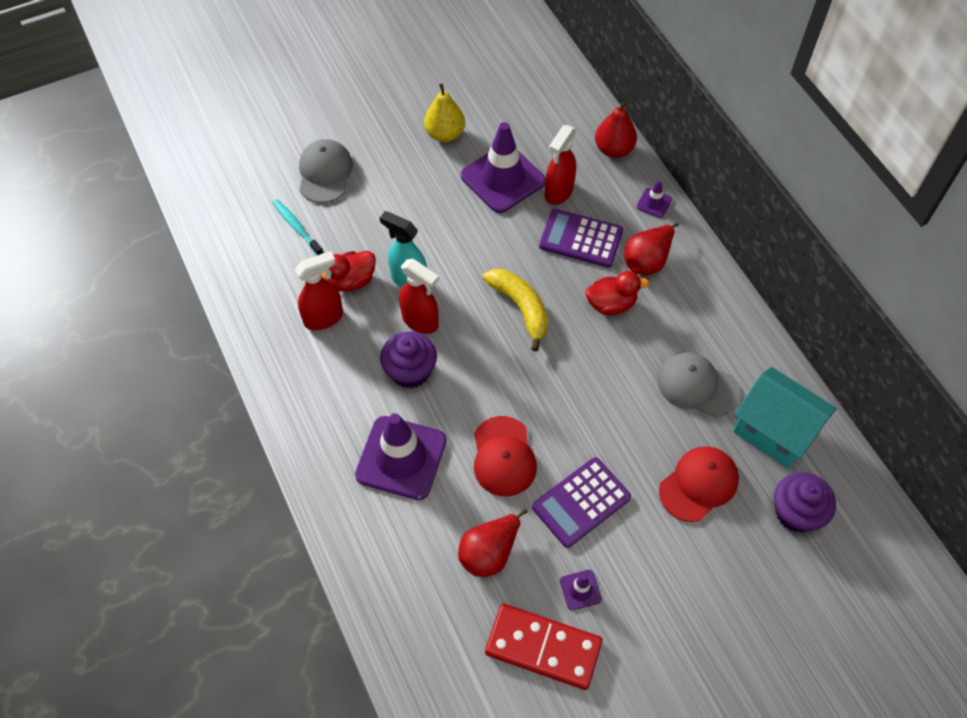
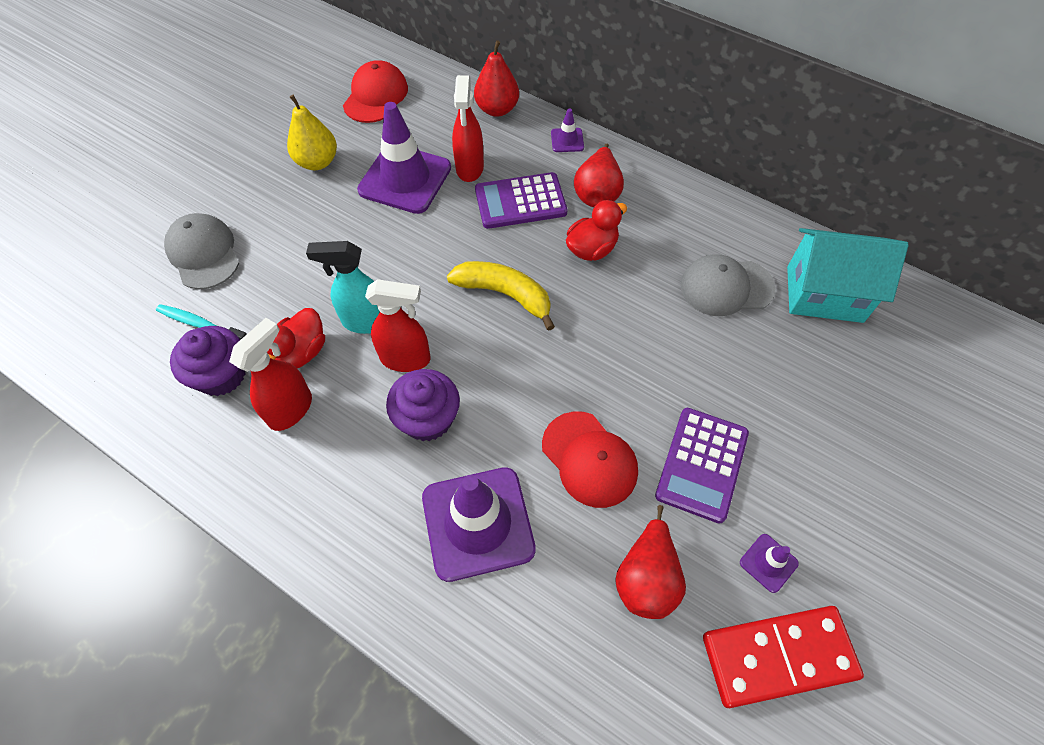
camera: 30 degrees left, 0 degrees up
red cap [659,446,739,522] -> red cap moved to [343,60,408,123]
purple cupcake [774,472,836,533] -> purple cupcake moved to [170,326,246,396]

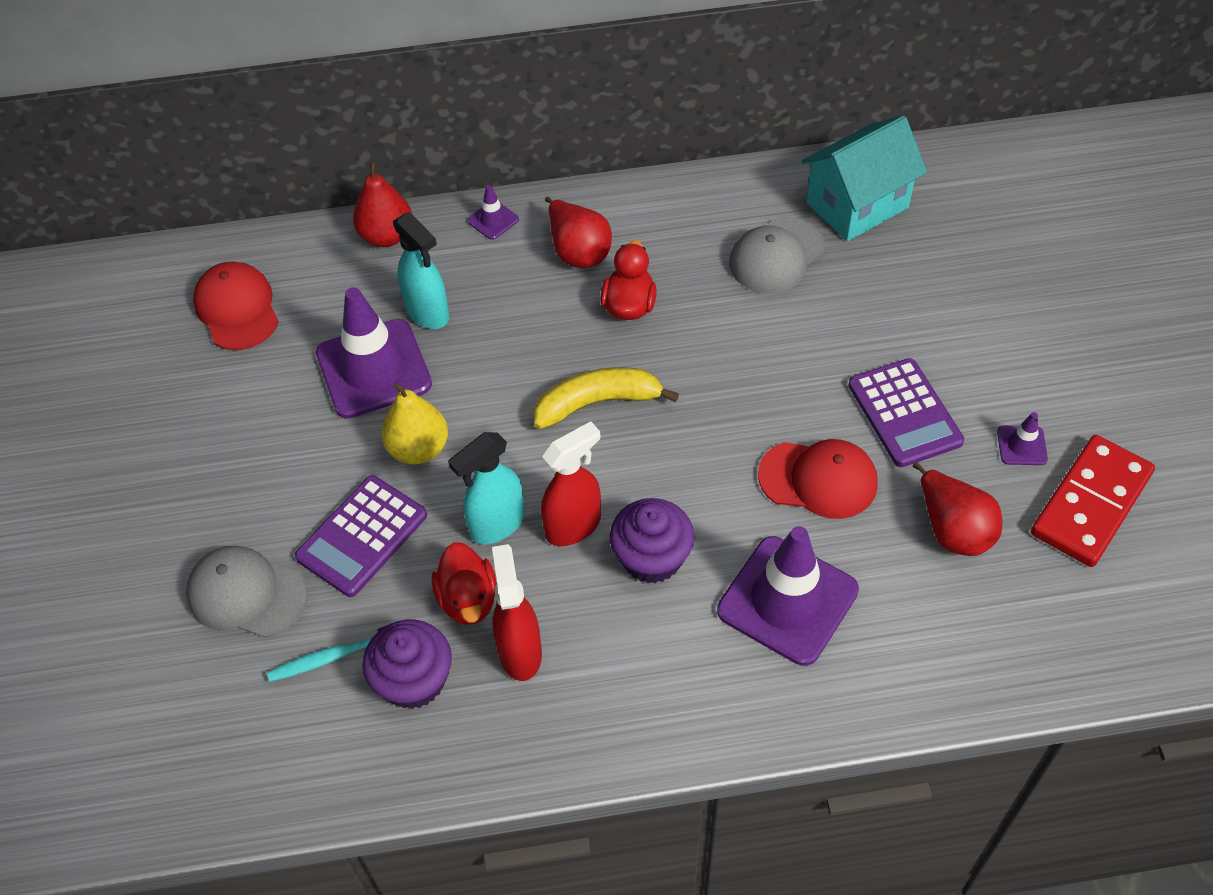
camera: 40 degrees left, 5 degrees down
yellow pear [287,95,337,170] -> yellow pear moved to [381,383,448,464]
red spray bottle [452,75,484,182] -> turquoise spray bottle [393,212,449,329]
purple calculator [475,172,567,229] -> purple calculator moved to [295,475,427,597]

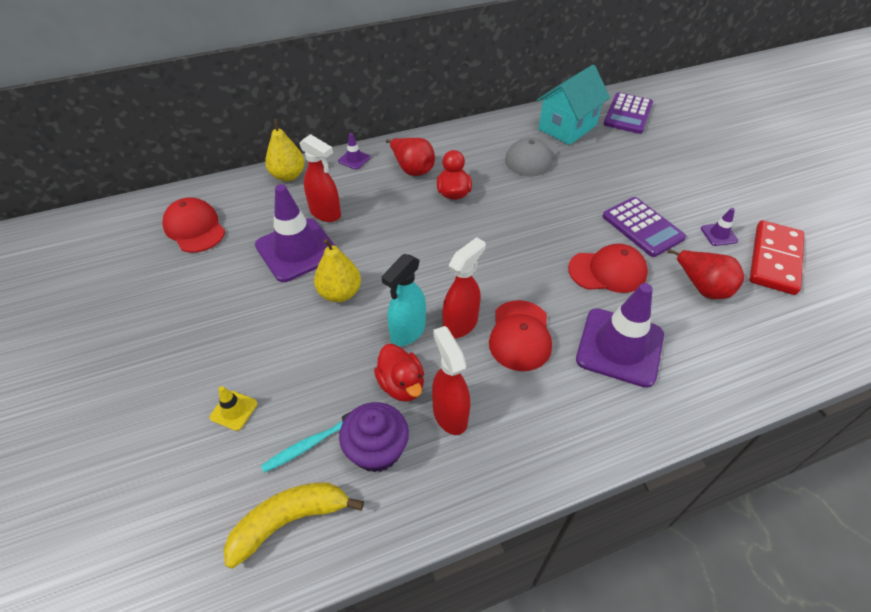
camera: 15 degrees left, 5 degrees down
grey cap [186,546,308,638] -> yellow traffic cone [209,386,257,431]
purple calculator [295,475,427,597] -> purple calculator moved to [604,93,653,134]
red pear [353,161,412,247] -> yellow pear [265,119,305,181]
turquoise spray bottle [393,212,449,329] -> red spray bottle [299,134,341,222]
yellow banana [534,367,679,429] -> yellow banana moved to [224,482,364,569]
purple cupcake [610,498,695,584] -> red cap [489,300,552,371]

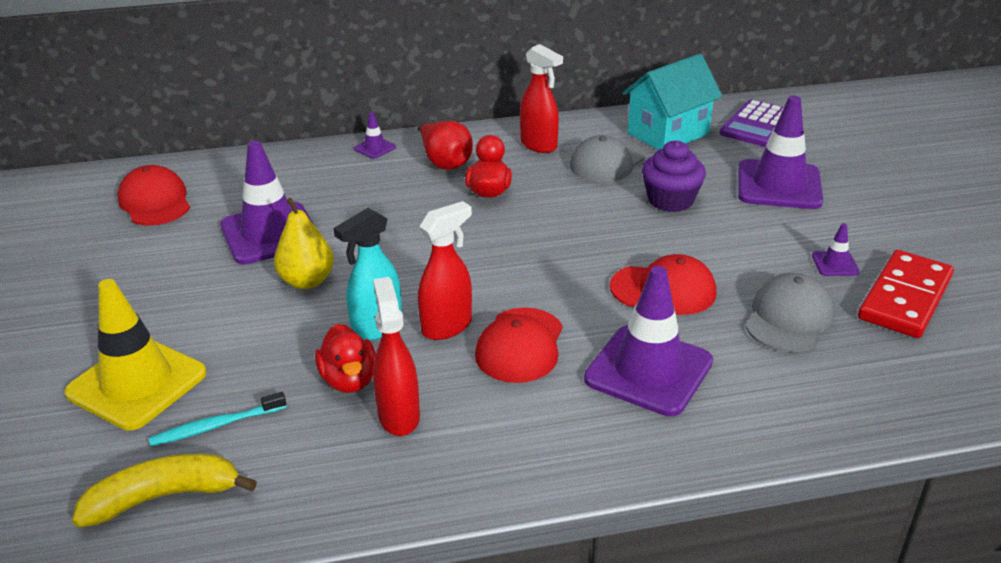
camera: 10 degrees right, 15 degrees down
yellow traffic cone [209,386,257,431] -> yellow traffic cone [64,279,207,430], size x2.30
yellow pear [265,119,305,181] -> none
red spray bottle [299,134,341,222] -> red spray bottle moved to [520,44,563,153]
purple cupcake [339,402,409,473] -> purple cupcake moved to [642,140,706,212]
purple calculator [603,197,686,257] -> none
red pear [667,249,745,299] -> grey cap [746,273,834,352]
none -> purple traffic cone [738,96,823,209]

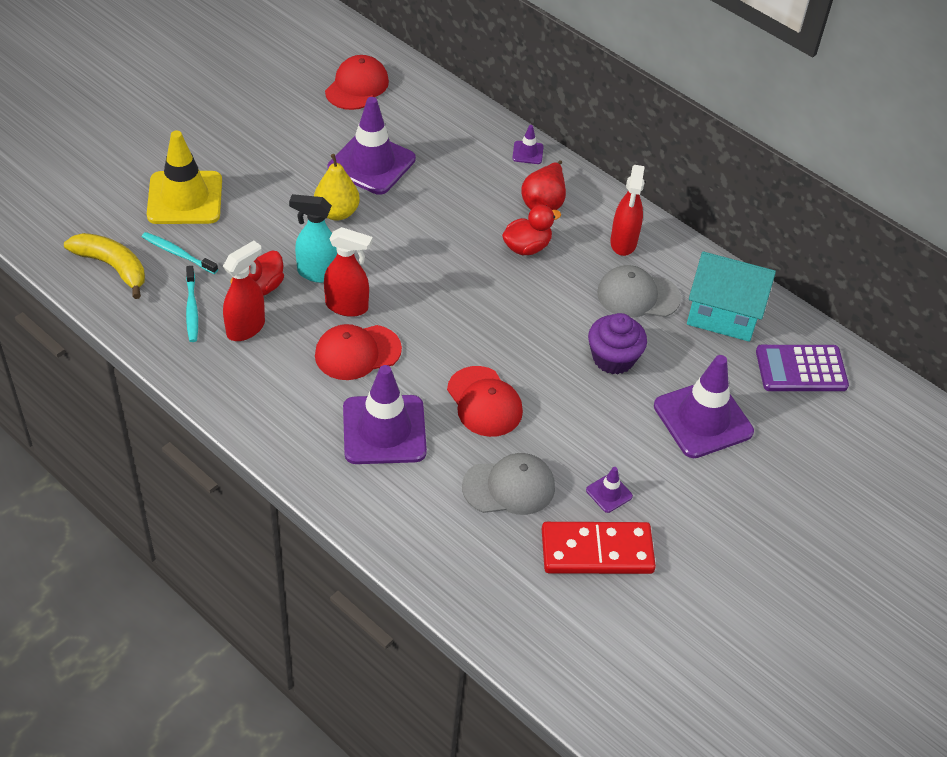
camera: 50 degrees right, 15 degrees up
none -> turquoise toothbrush [186,266,198,342]

